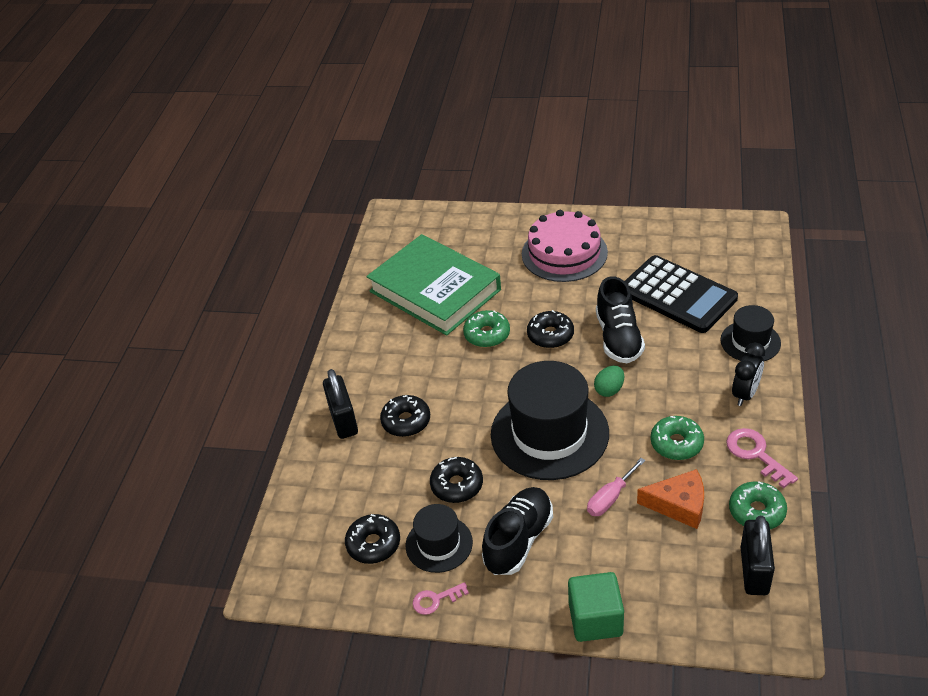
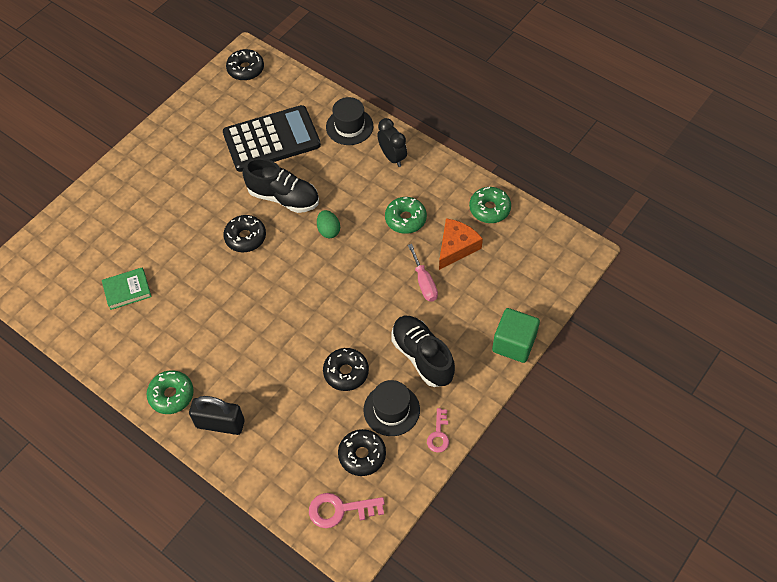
camera: 65 degrees left, 15 degrees up
green book [367,234,501,336] -> green book [102,267,152,310], size x0.41
black donut [380,395,430,437] -> black donut moved to [226,49,264,81]
green donut [463,310,510,347] -> green donut moved to [147,370,194,414]
black hat [491,361,609,480] -> none
pink cake [522,210,608,282] -> none
pink key [726,428,798,488] -> pink key moved to [309,493,385,528]
black padlock [741,516,775,595] -> none

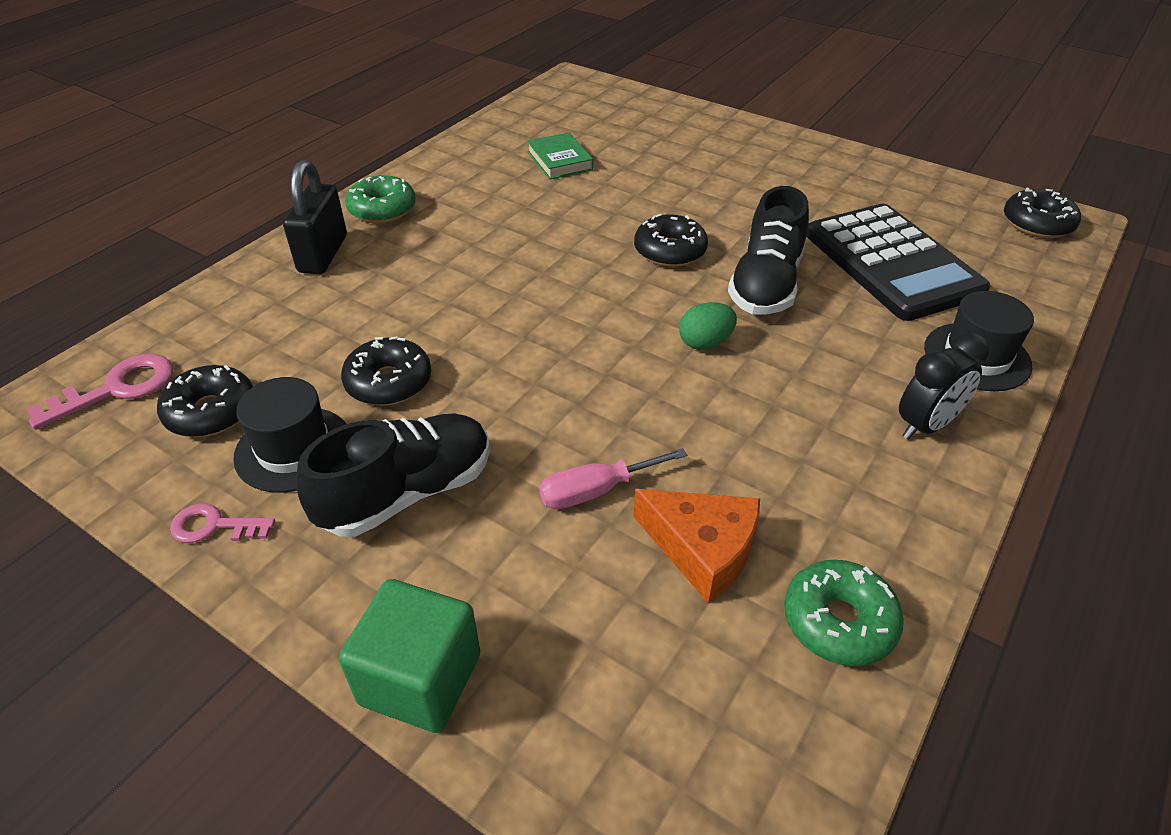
camera: 85 degrees right, 15 degrees down
pink key [309,493,385,528] -> pink key turned 60 degrees clockwise [26,354,173,430]
green donut [385,197,427,234] -> none

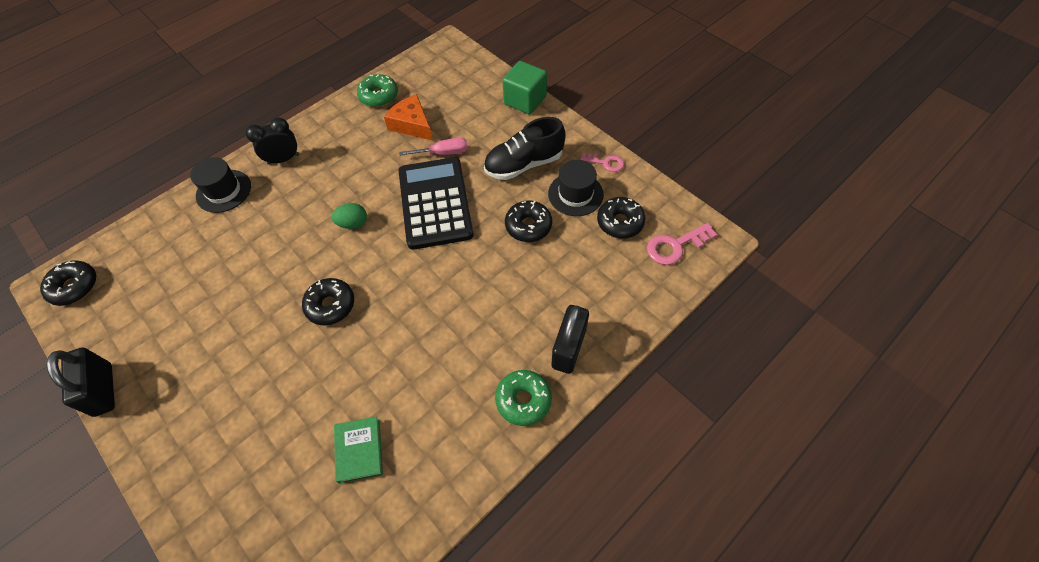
camera: 165 degrees left, 15 degrees up
black shoe [728,186,809,315] -> none
black calculator [806,204,991,321] -> black calculator moved to [398,157,474,249]
none -> black padlock [46,347,115,417]

